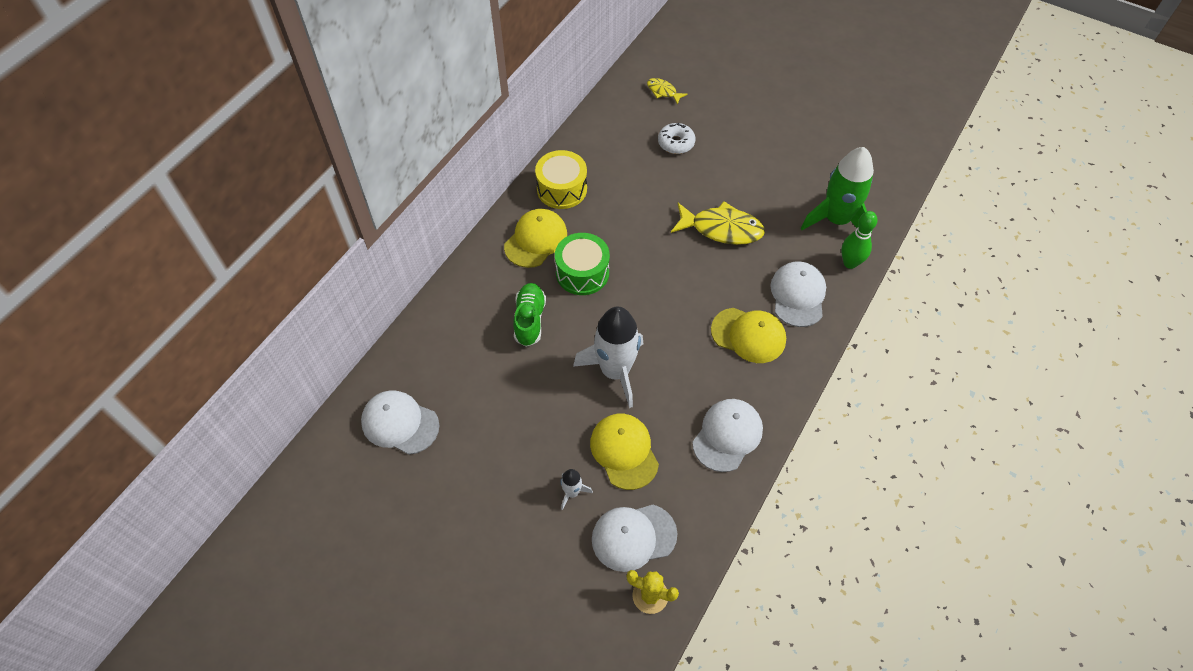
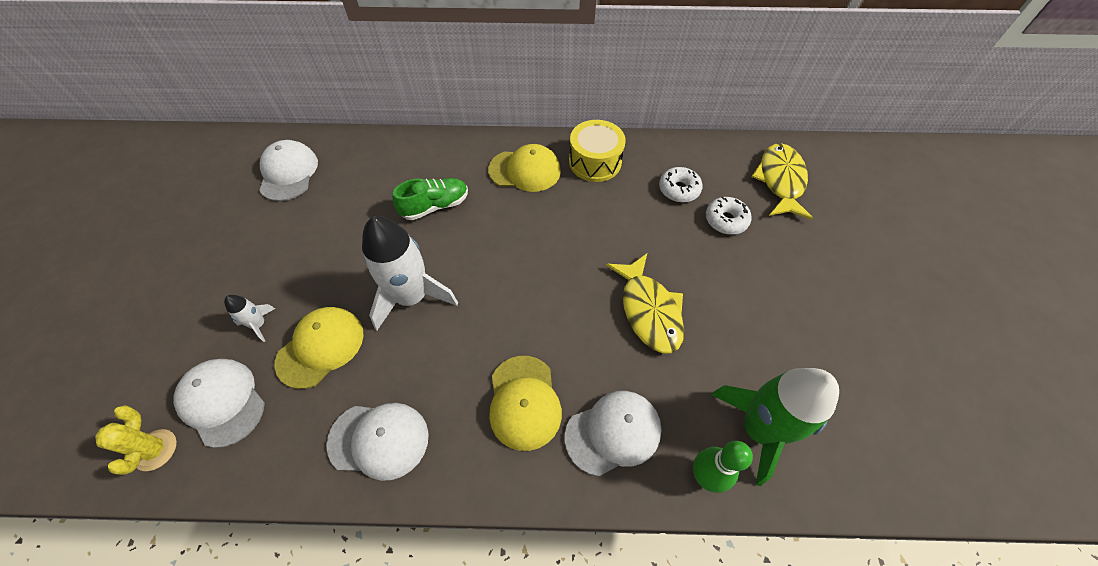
camera: 60 degrees right, 0 degrees up
green drum [555,233,610,295] -> none
yellow fish [647,78,687,105] -> yellow fish [751,143,813,220], size x1.94
none -> white donut [659,167,703,202]

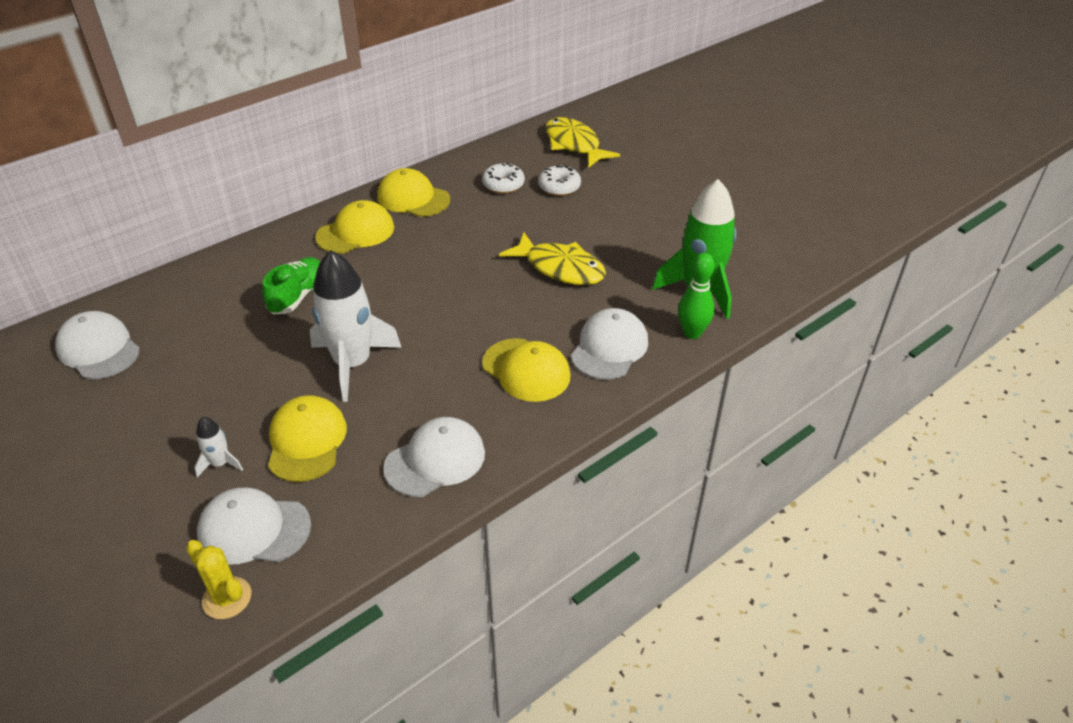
camera: 40 degrees left, 15 degrees down
yellow drum [569,120,626,182] -> yellow cap [377,168,450,217]

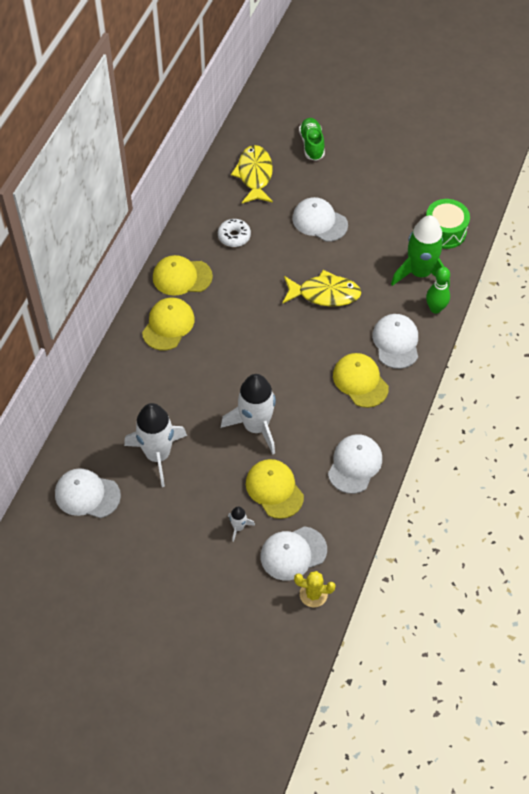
camera: 30 degrees left, 15 degrees up
green shoe [262,257,320,314] -> green shoe moved to [299,118,325,161]
yellow cap [482,338,571,402] -> yellow cap turned 135 degrees counterclockwise [333,353,389,408]
white donut [538,165,581,196] -> none
yellow fish [546,117,620,168] -> yellow fish turned 60 degrees clockwise [231,145,273,203]
none -> white rocket [124,403,187,487]
none -> white cap [292,197,348,242]
none -> green drum [426,199,470,249]

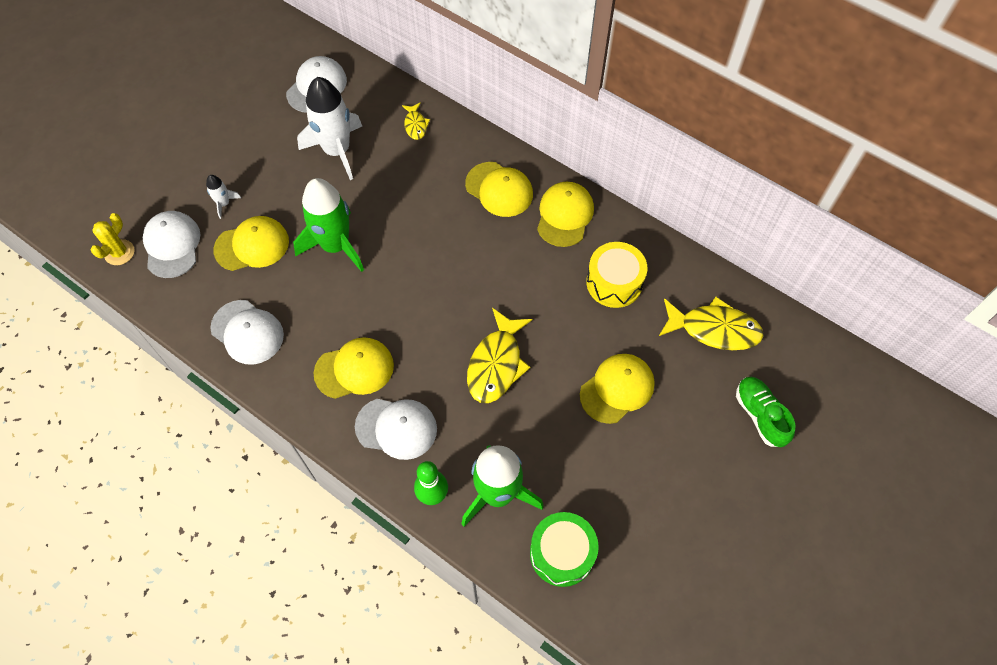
camera: 105 degrees right, 5 degrees up
white donut [218,219,251,247] -> yellow drum [586,242,647,308]
white rocket [221,374,276,454] -> green rocket [293,178,364,272]
white cap [292,197,348,242] -> yellow cap [580,354,655,424]
green shoe [299,118,325,161] -> green shoe turned 120 degrees counterclockwise [736,377,795,447]
none -> yellow fish [402,102,430,140]

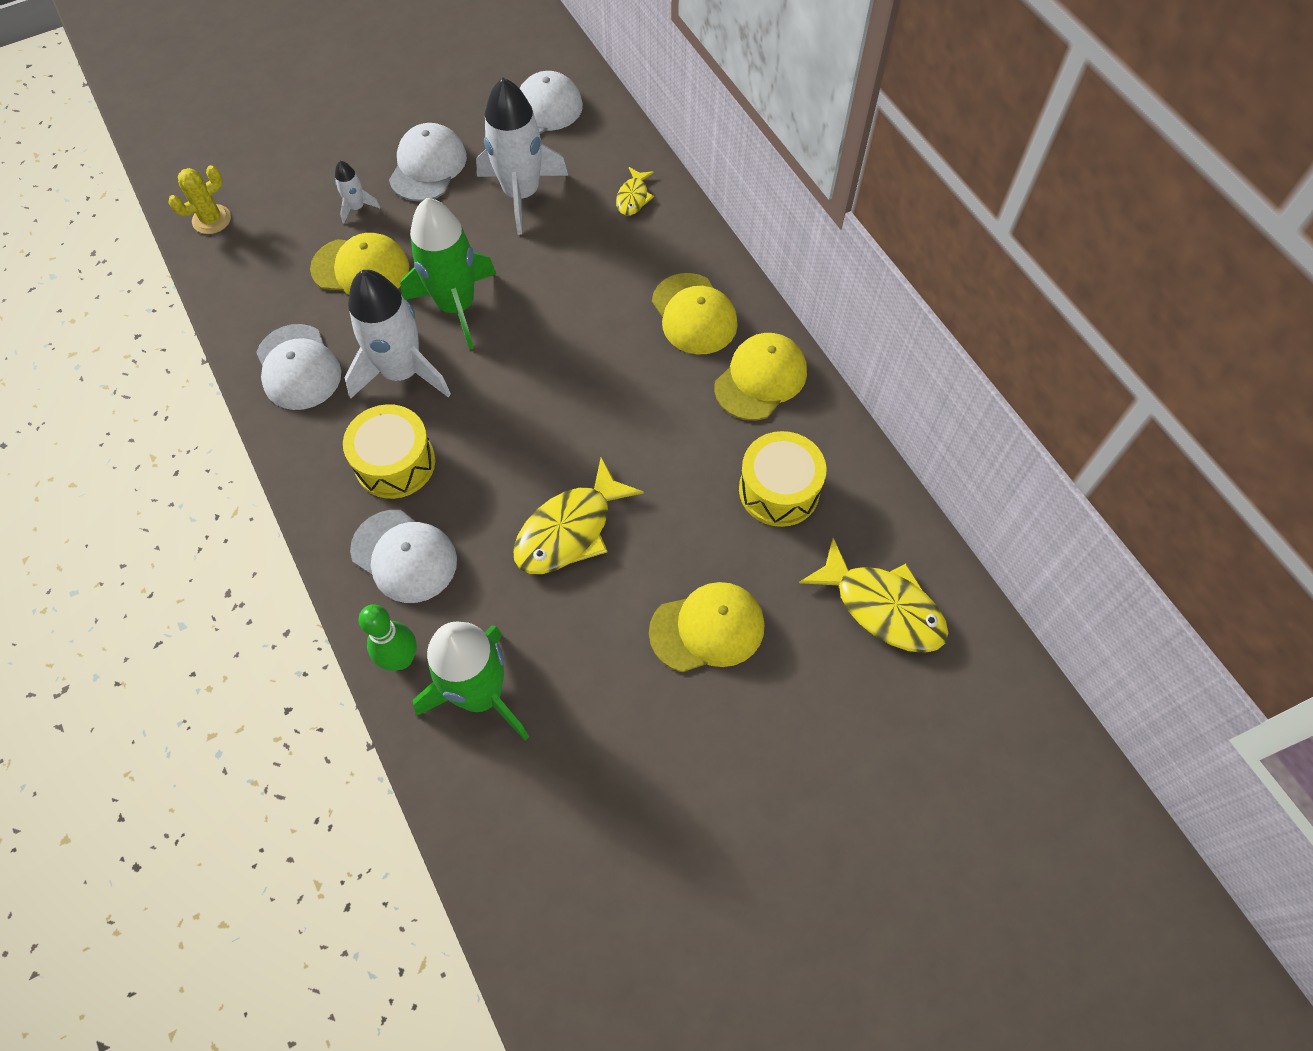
camera: 25 degrees right, 0 degrees up
white cap [143,211,200,278] -> white cap moved to [389,123,467,202]
yellow cap [314,337,394,399] -> yellow drum [343,404,435,499]
green drum [530,512,599,587] -> none
green shoe [736,377,795,447] -> none
none -> white rocket [345,270,451,399]

